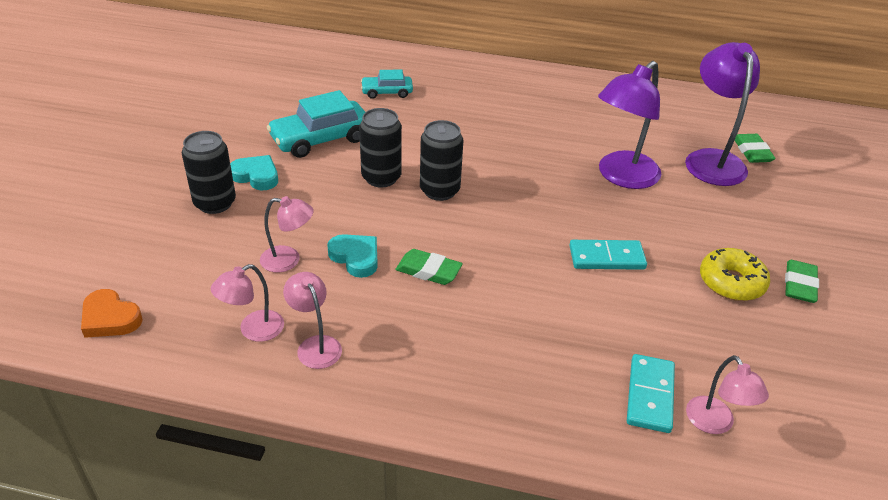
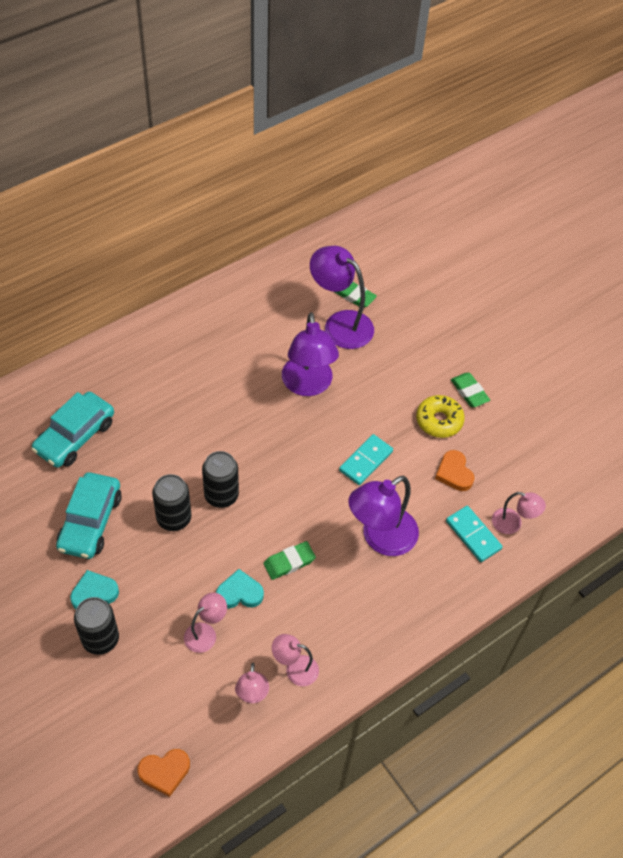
camera: 50 degrees left, 15 degrees up
turquoise car [361,69,413,99] -> turquoise car [31,392,114,468], size x1.75
none -> purple lamp [348,476,419,556]
none -> orange heart [435,450,474,491]

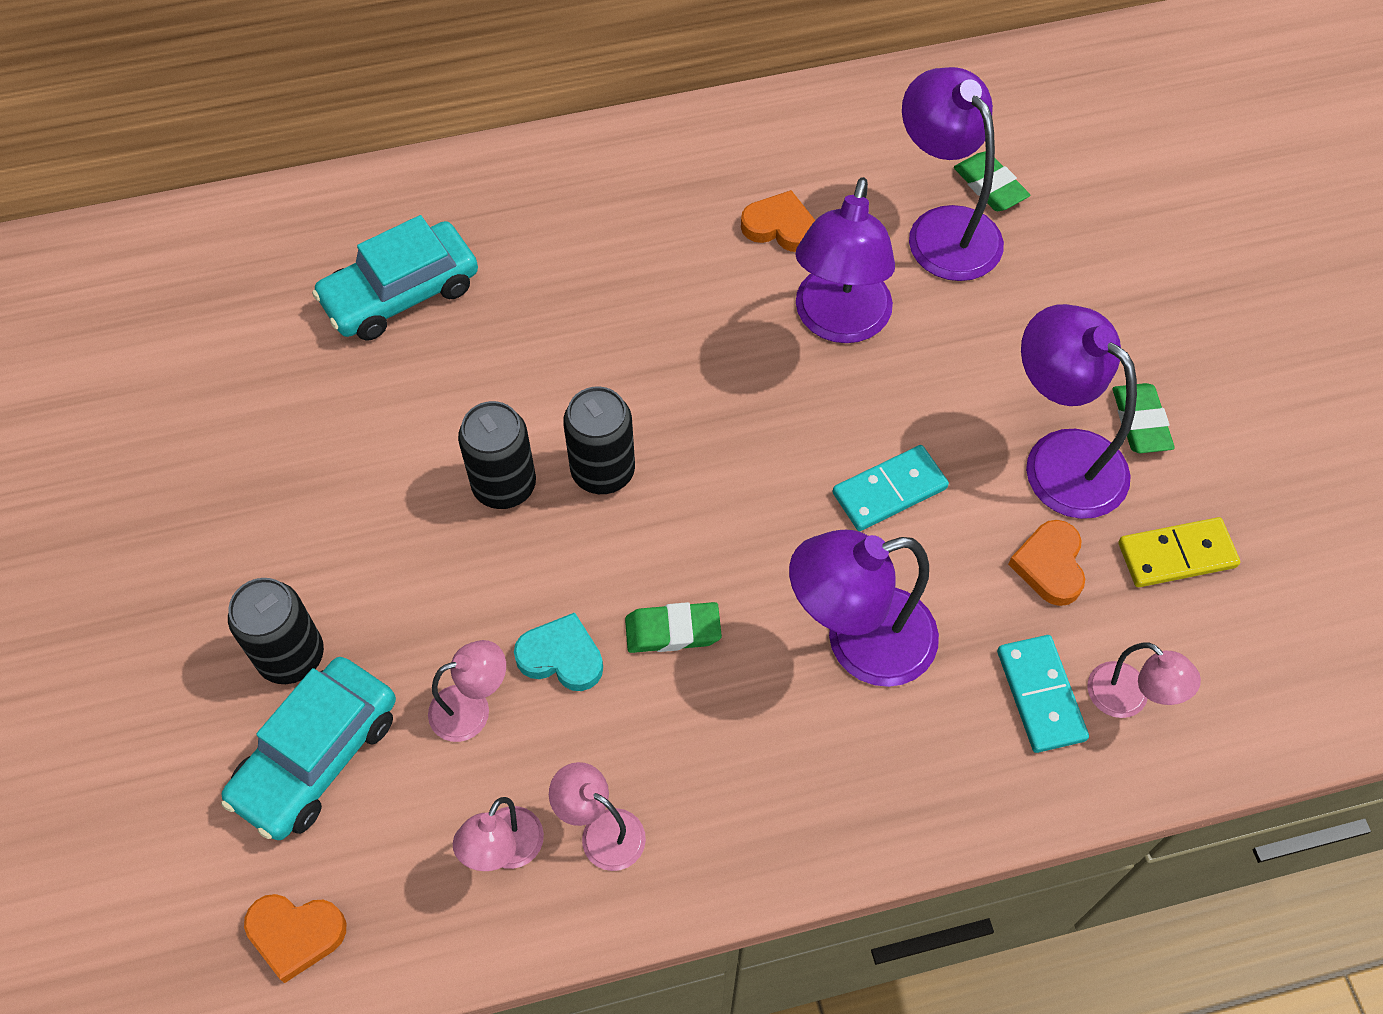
camera: 25 degrees right, 5 degrees up
turquoise car [56,472,122,559] -> turquoise car moved to [221,657,396,840]
turquoise heart [70,570,119,609] -> none
yellow donut [416,395,465,438] -> purple lamp [1021,304,1137,519]
none -> orange heart [741,190,815,252]
none -> yellow domino [1118,517,1240,587]

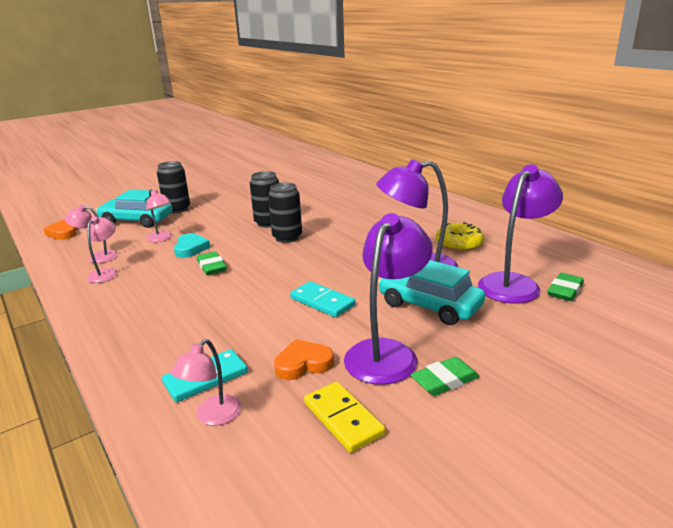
camera: 70 degrees right, 35 degrees down
turquoise car [312,215,478,341] -> turquoise car moved to [378,260,485,325]
orange heart [741,190,815,252] -> yellow donut [436,222,484,251]
purple lamp [789,530,939,687] -> none

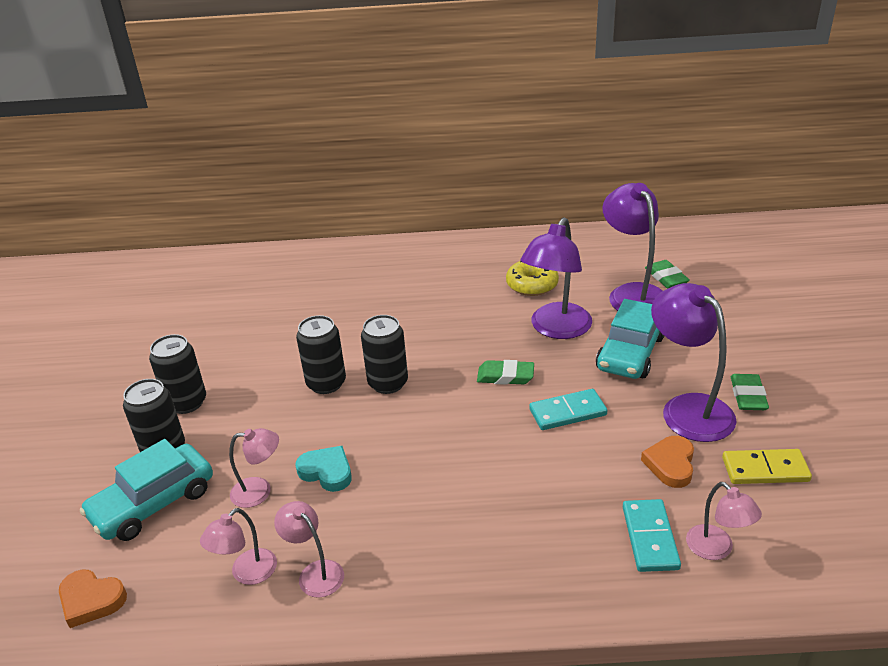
camera: 55 degrees left, 10 degrees up
green eraser [197,251,227,275] -> green eraser moved to [477,360,534,385]
turquoise car [378,260,485,325] -> turquoise car turned 45 degrees counterclockwise [596,299,664,379]
none -> black can [149,334,206,414]

